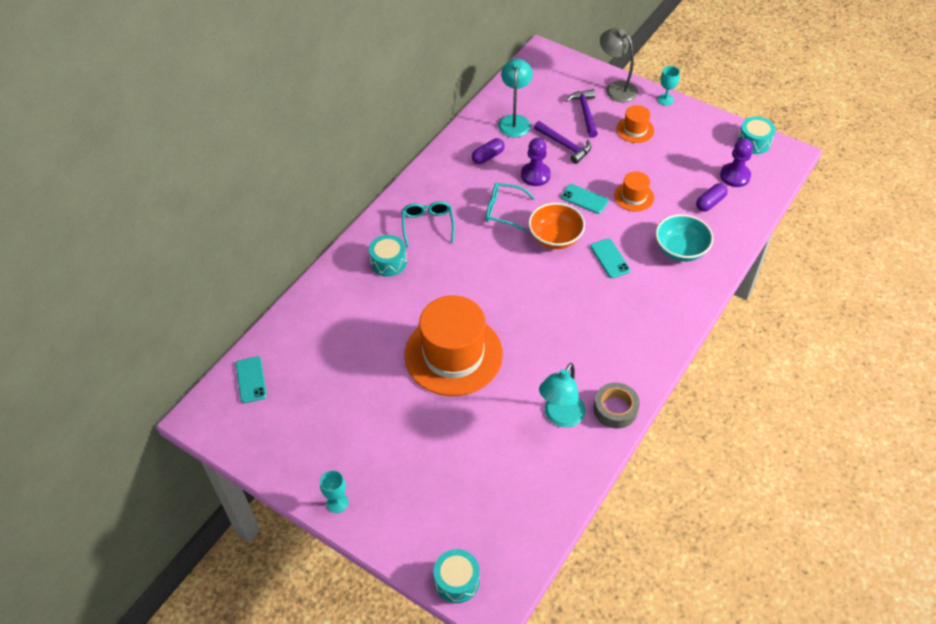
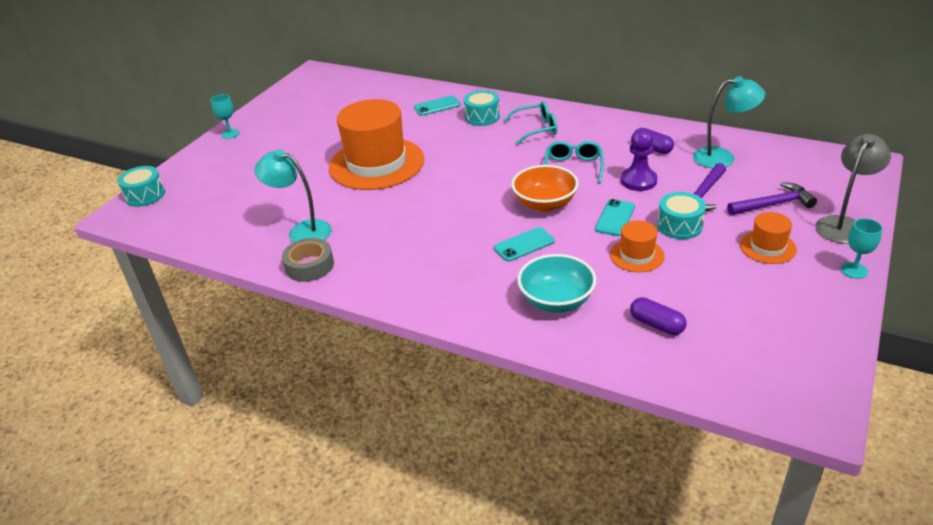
camera: 85 degrees right, 15 degrees down
turquoise phone [236,356,267,403] -> turquoise phone moved to [414,95,461,116]
purple pawn [720,139,753,187] -> none
turquoise drum [738,116,776,154] -> turquoise drum moved to [657,192,706,239]

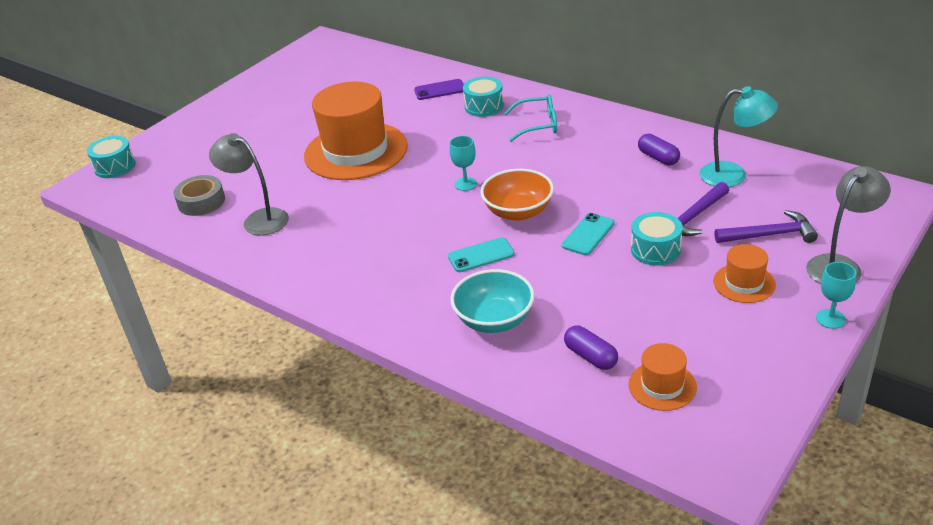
camera: 10 degrees right, 0 degrees up
turquoise goblet [211,94,240,139] -> turquoise goblet moved to [450,136,477,191]
turquoise lamp [254,149,332,242] -> grey lamp [209,133,289,236]
grey tape [282,238,334,282] -> grey tape moved to [174,175,225,216]
turquoise phone [414,95,461,116] -> purple phone [414,79,464,100]
turquoise glasses [544,141,604,183] -> none
orange hat [610,220,665,272] -> orange hat moved to [629,343,697,411]
purple pawn [621,129,657,191] -> none

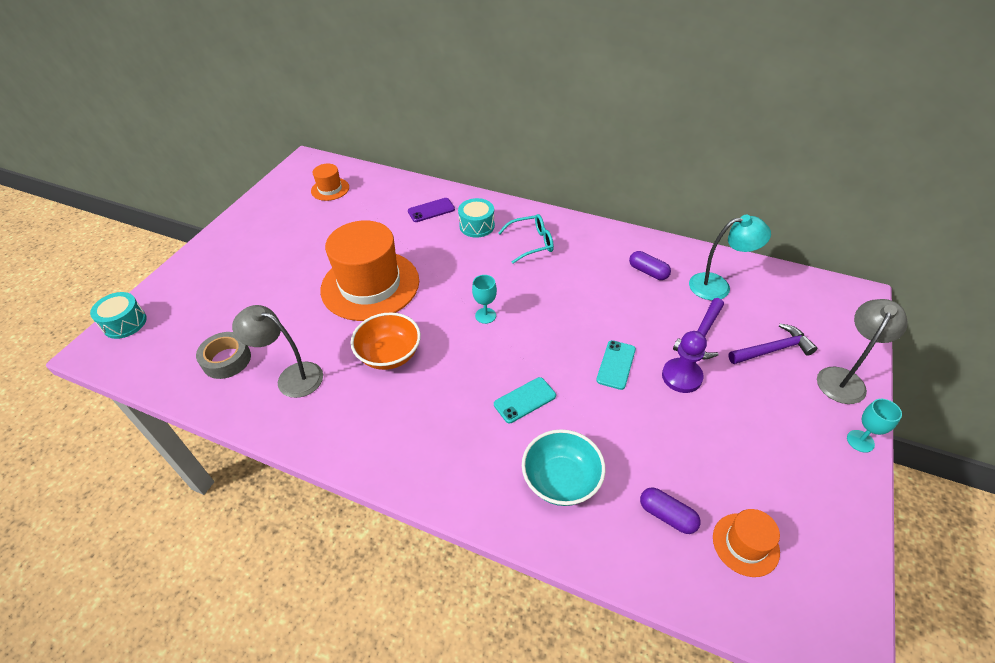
camera: 15 degrees left, 10 degrees up
orange bowl [480,169,554,221] -> orange bowl moved to [351,312,421,370]
turquoise drum [631,212,683,266] -> purple pawn [662,331,707,393]
orange hat [713,244,776,303] -> orange hat moved to [311,164,349,201]

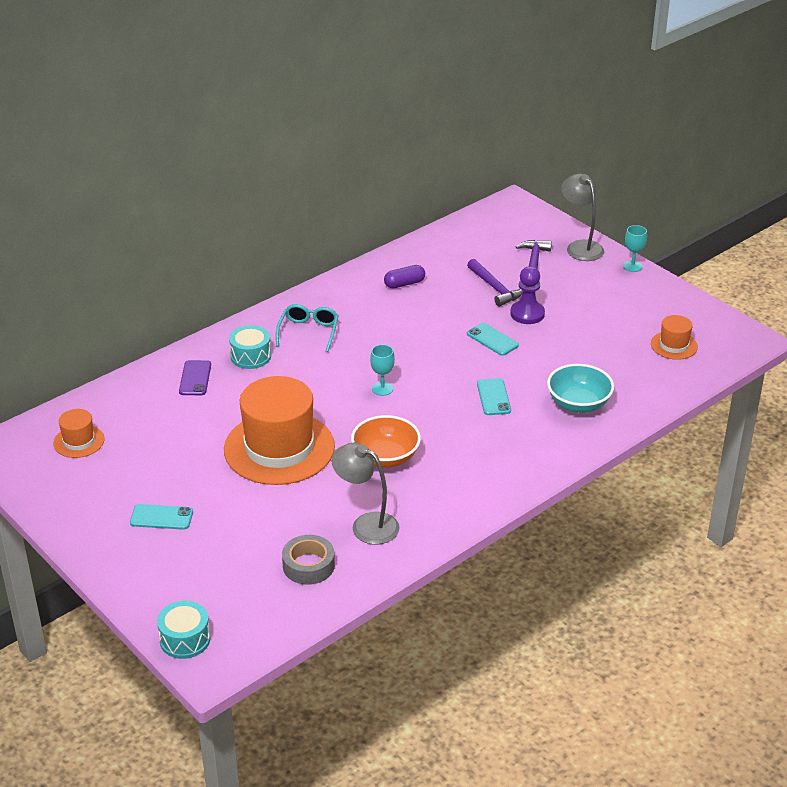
camera: 65 degrees left, 10 degrees down
grey lamp [232,305,323,398] -> grey lamp turned 75 degrees clockwise [332,443,399,545]
purple capsule [640,487,701,534] -> none
turquoise lamp [689,215,771,300] -> none
none -> turquoise phone [130,504,193,530]

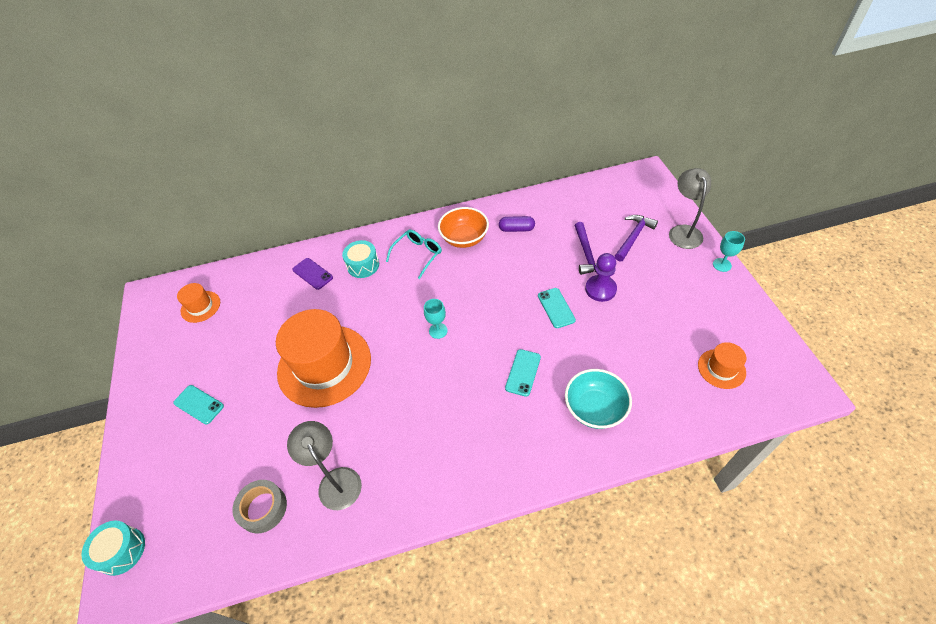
camera: 30 degrees right, 15 degrees up
purple phone [179,360,211,395] -> purple phone turned 75 degrees counterclockwise [292,258,333,290]
orange bowl [351,415,421,468] -> orange bowl moved to [438,207,489,248]

